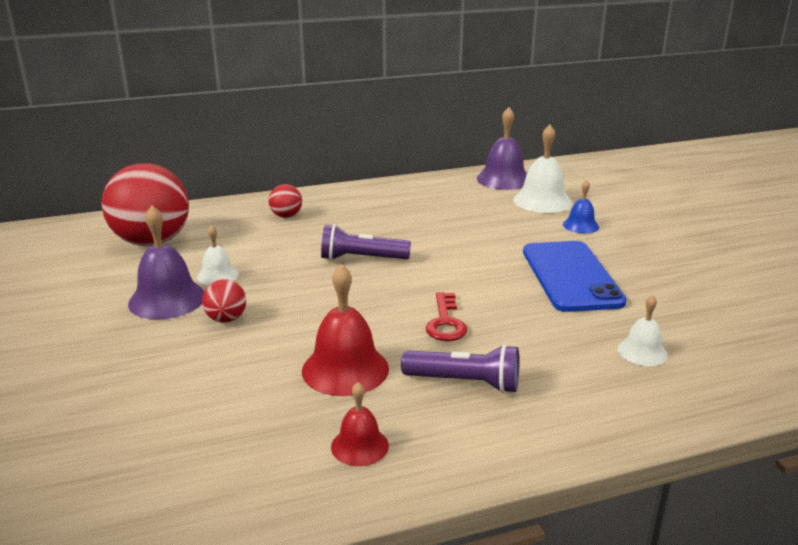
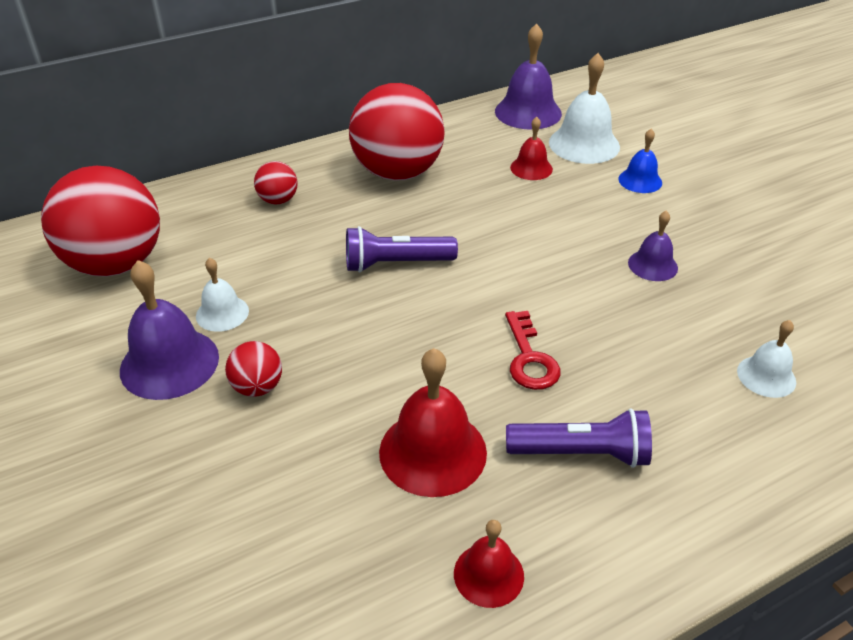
camera: 10 degrees left, 15 degrees up
blue phone [523,241,627,312] -> purple bell [628,211,678,281]
none -> red ball [349,83,444,181]
none -> red bell [510,117,553,180]

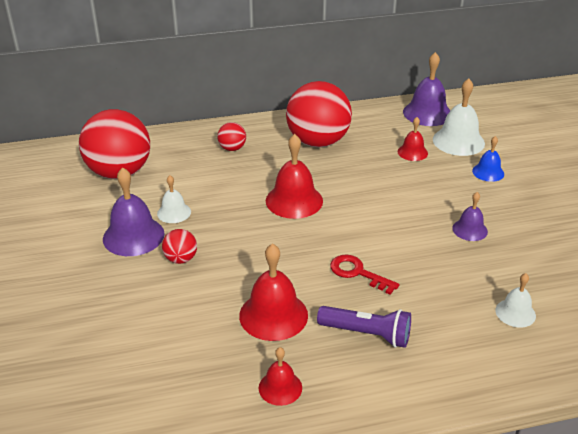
camera: 15 degrees right, 5 degrees down
purple flashlight [346,226,458,272] -> red bell [266,134,323,219]
red key [505,311,561,390] -> red key turned 120 degrees clockwise [330,254,399,295]

